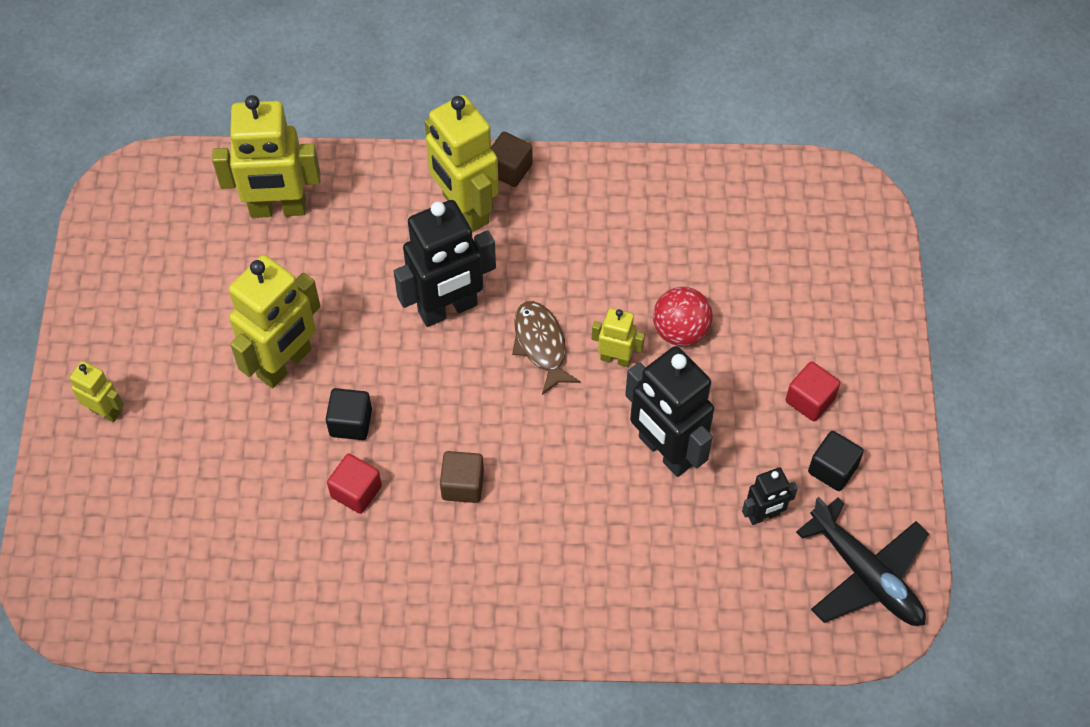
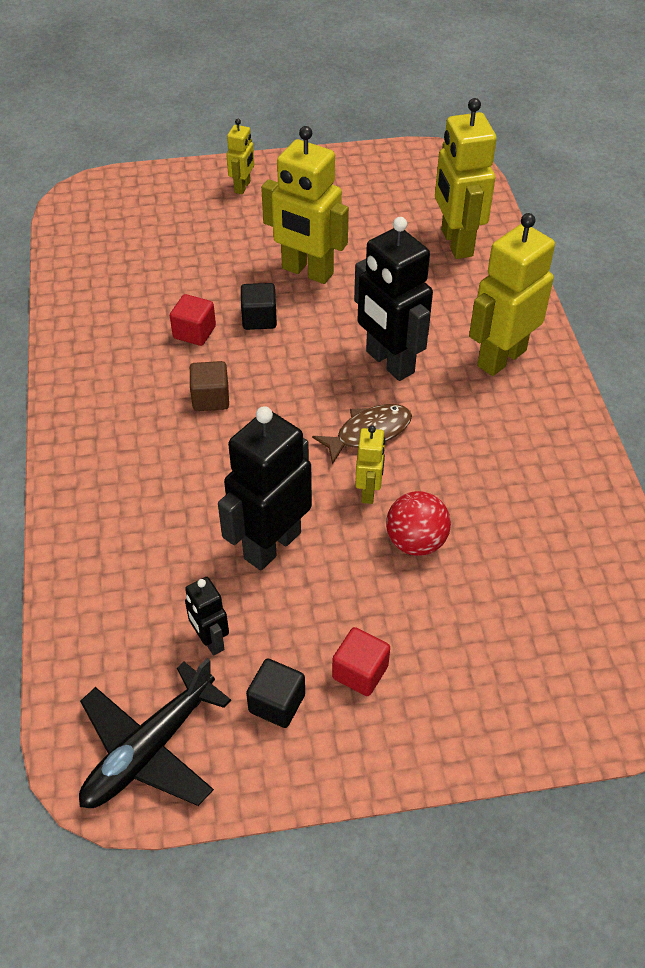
camera: 80 degrees right, 10 degrees down
brown cube [491,132,533,187] -> none

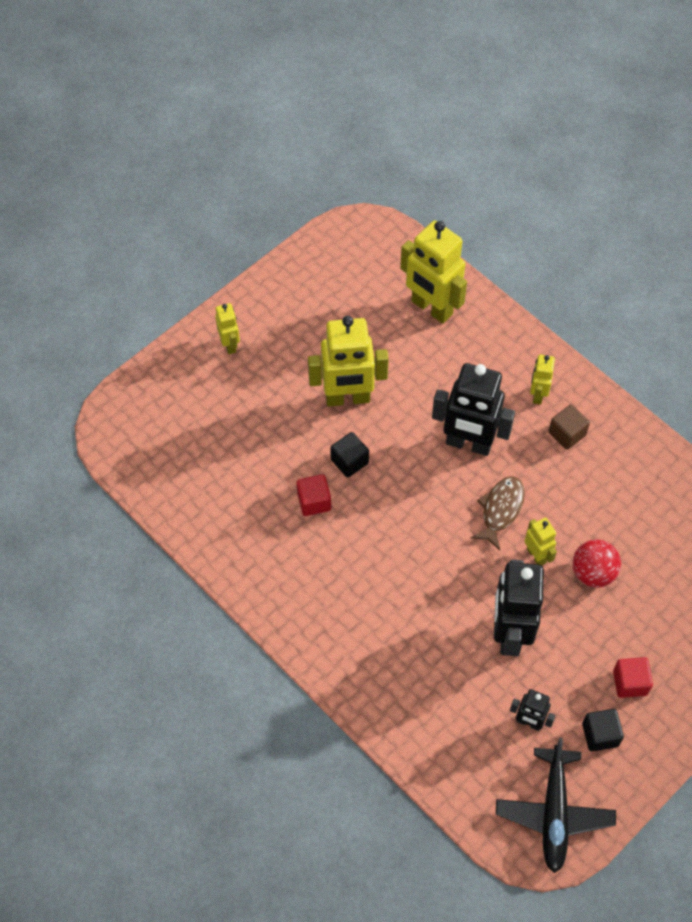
camera: 35 degrees left, 10 degrees up
brown cube [190,361,229,411] -> brown cube moved to [549,405,590,450]
yellow robot [469,213,555,376] -> yellow robot [530,354,555,405], size x0.51

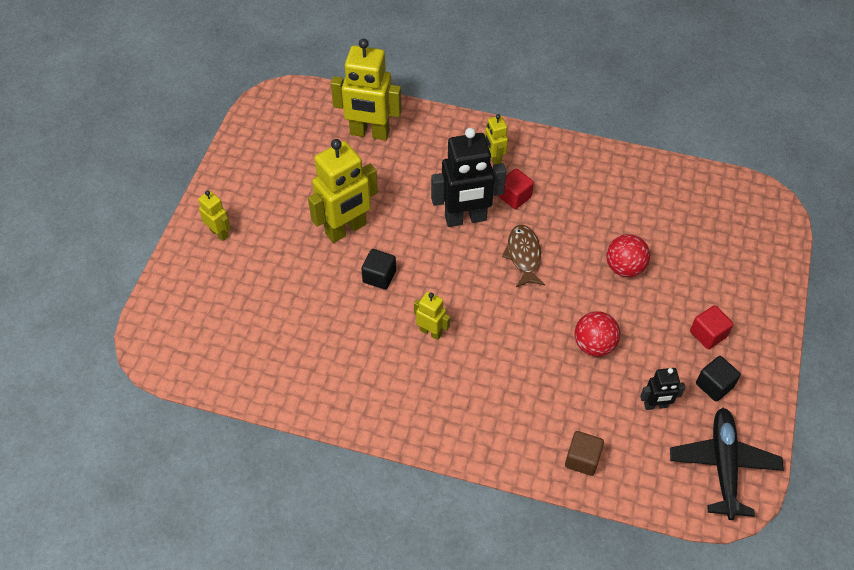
camera: 30 degrees left, 5 degrees down
red cube [297,474,331,516] -> red cube moved to [498,168,534,209]
black robot [494,559,544,656] -> red ball [575,311,620,356]
black plane [496,738,616,873] -> black plane turned 150 degrees counterclockwise [670,408,784,520]
yellow robot [524,518,557,565] -> yellow robot moved to [414,292,450,340]
brown cube [549,405,590,450] -> brown cube moved to [565,431,604,476]

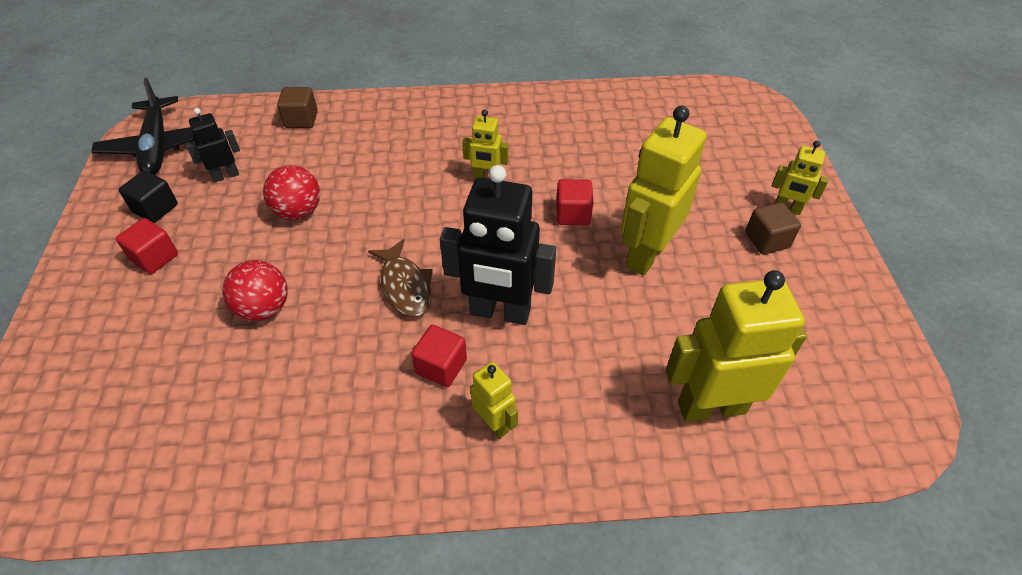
camera: 160 degrees right, 5 degrees down
black cube [361,249,396,290] -> red cube [556,179,593,225]
black robot [431,128,506,227] -> black robot turned 135 degrees counterclockwise [440,165,556,325]
none -> brown cube [745,202,801,255]

